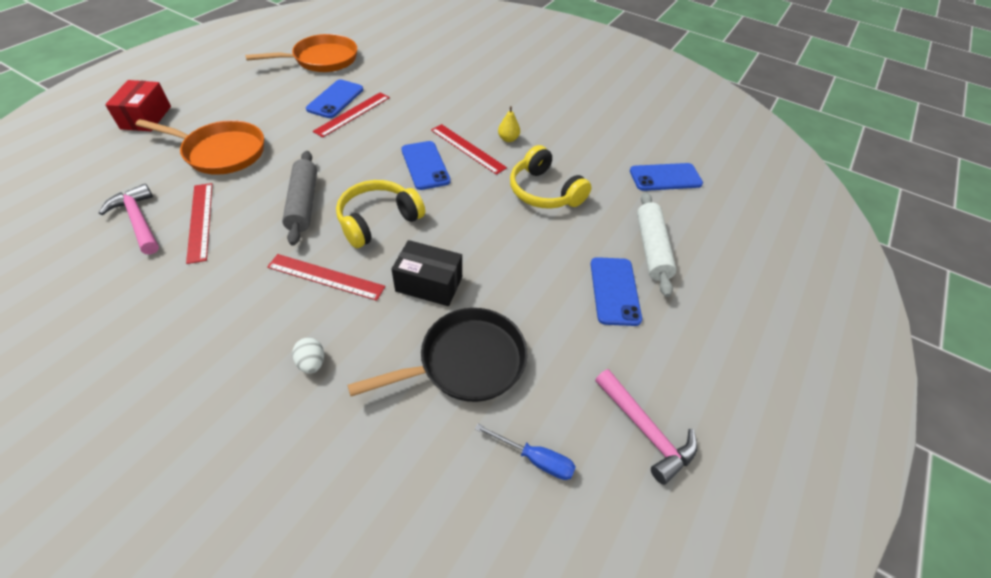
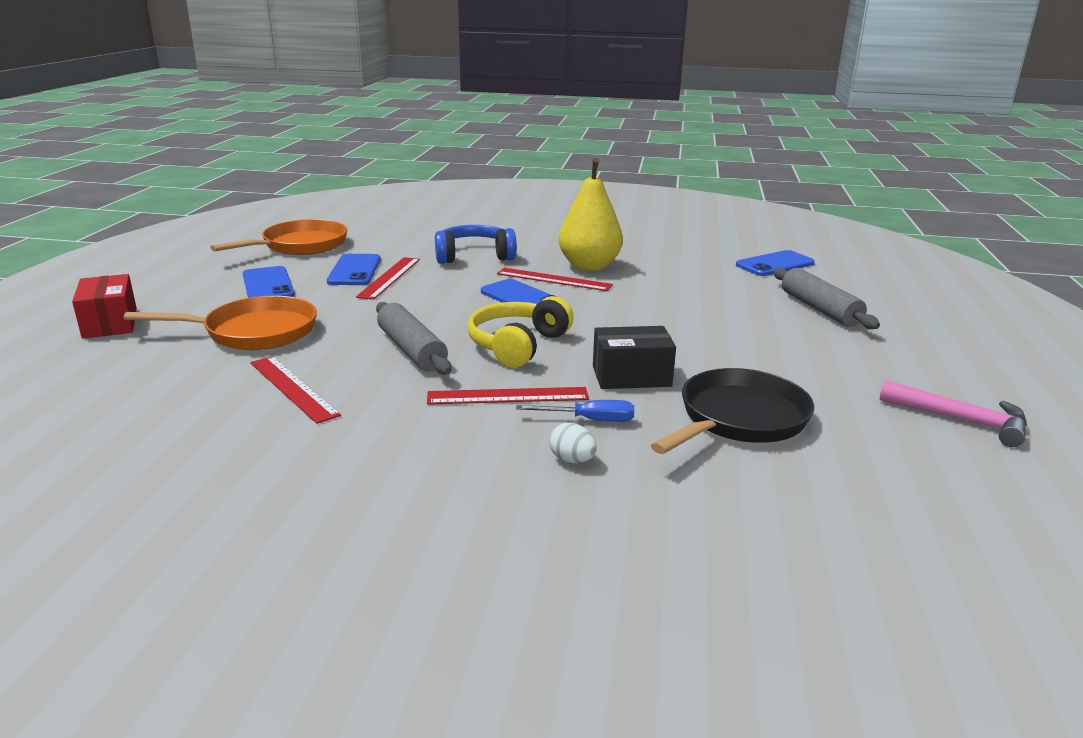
camera: 20 degrees left, 25 degrees down
pink hammer [99,184,159,254] -> none
blue screwdriver [475,424,576,480] -> blue screwdriver moved to [516,400,634,422]
yellow pear [498,106,520,142] -> yellow pear [559,158,623,271], size x2.38
yellow headphones [510,145,591,209] -> none
blue phone [591,257,642,326] -> blue phone moved to [243,266,295,298]
white rolling pin [637,192,677,297] -> grey rolling pin [773,268,880,329]
none -> blue headphones [435,225,517,264]

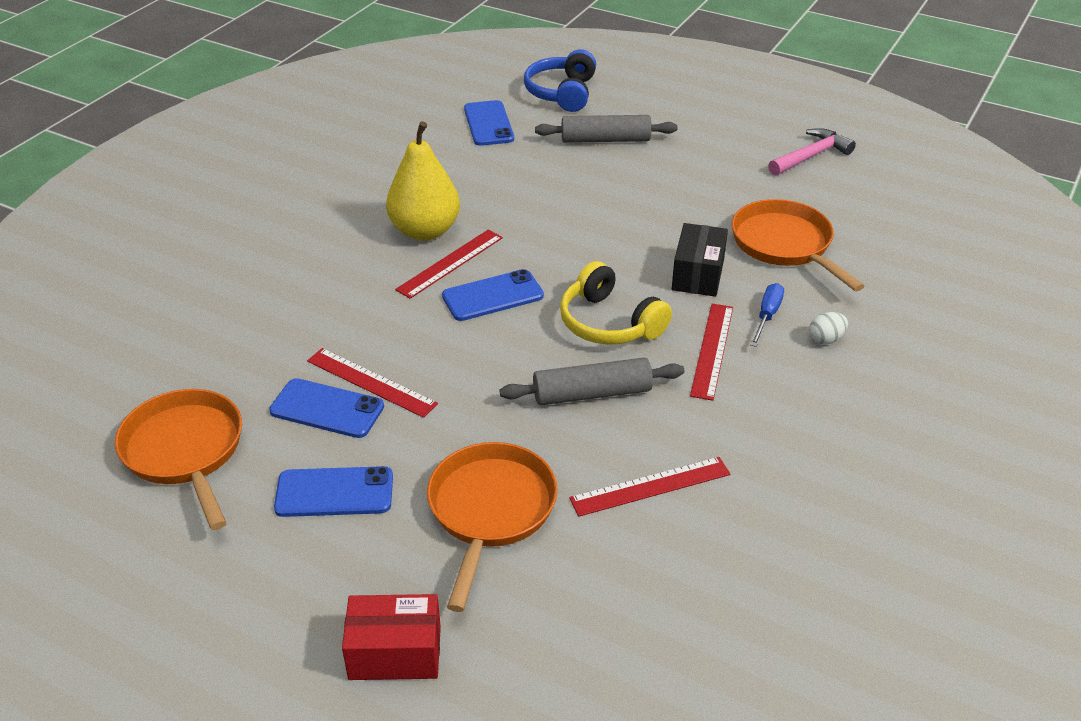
camera: 70 degrees left, 15 degrees up
blue headphones [435,225,517,264] -> blue headphones moved to [524,49,596,112]
black pan [651,368,814,454] -> orange pan [732,199,864,291]

